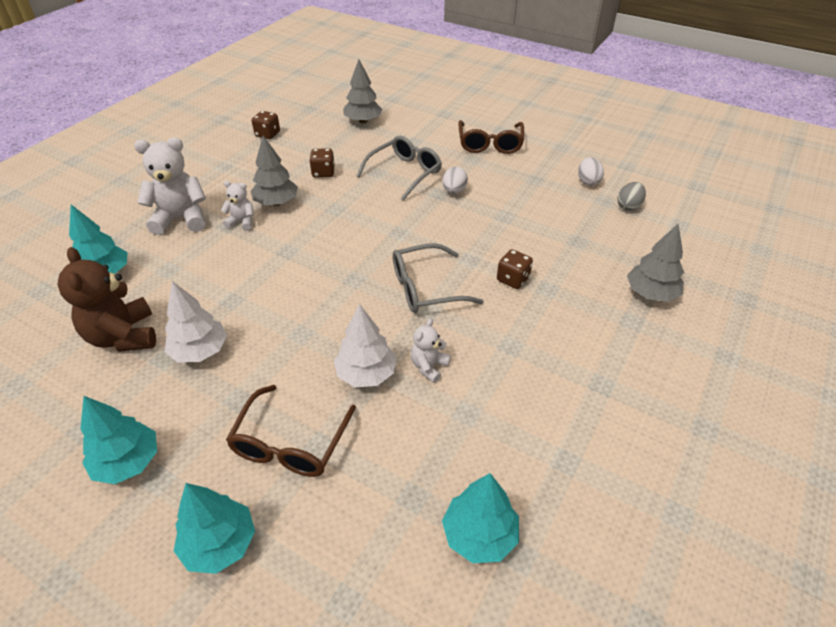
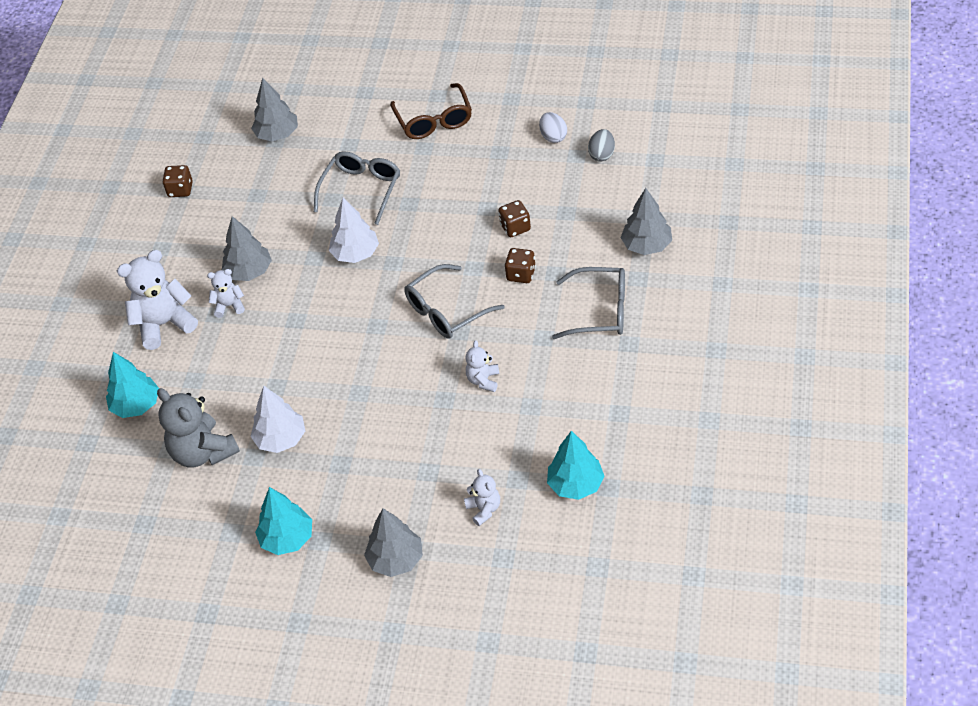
camera: 15 degrees left, 5 degrees up
brown teddy bear [58,247,156,352] -> grey teddy bear [157,388,240,467]
turquoise tree [174,483,255,574] -> grey tree [364,508,423,577]
brown glasses [226,385,356,477] -> none
brown dice [309,148,335,178] -> brown dice moved to [498,200,531,237]
white tree [334,304,397,387] -> white tree moved to [329,198,379,263]
white egg [443,167,468,194] -> none
none -> white teddy bear [464,469,500,526]
none -> grey glasses [552,267,625,339]

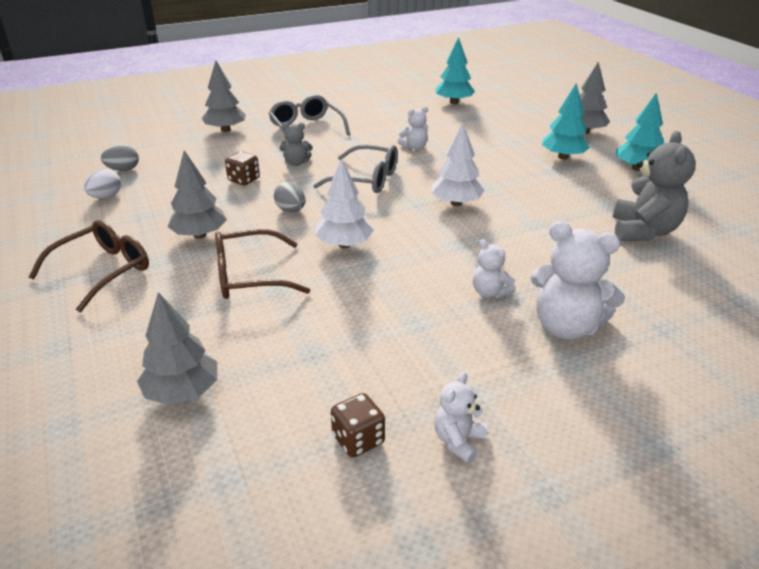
camera: 130 degrees left, 15 degrees down
turquoise tree [106,352,159,418] -> turquoise tree moved to [542,83,590,160]
grey tree [222,216,272,281] -> grey tree moved to [168,150,227,239]
white tree [250,386,305,453] -> white tree moved to [432,122,485,206]
grey glasses [314,151,400,225] -> brown glasses [215,229,310,299]
white teddy bear [464,469,500,526] -> white teddy bear moved to [434,372,488,463]
brown dice [505,248,536,283] -> grey teddy bear [279,123,313,166]
none -> grey egg [274,182,306,212]

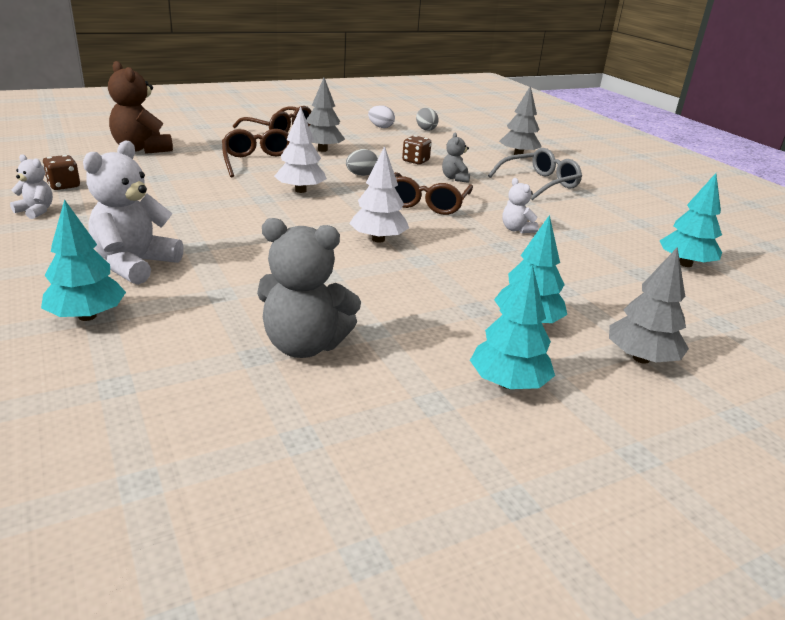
camera: 85 degrees right, 5 degrees down
grey tree [137,292,217,405] -> brown teddy bear [108,61,173,154]
grey glasses [313,144,398,193] -> brown glasses [394,172,473,215]
white teddy bear [473,239,516,298] -> none
none -> turquoise tree [41,199,126,321]

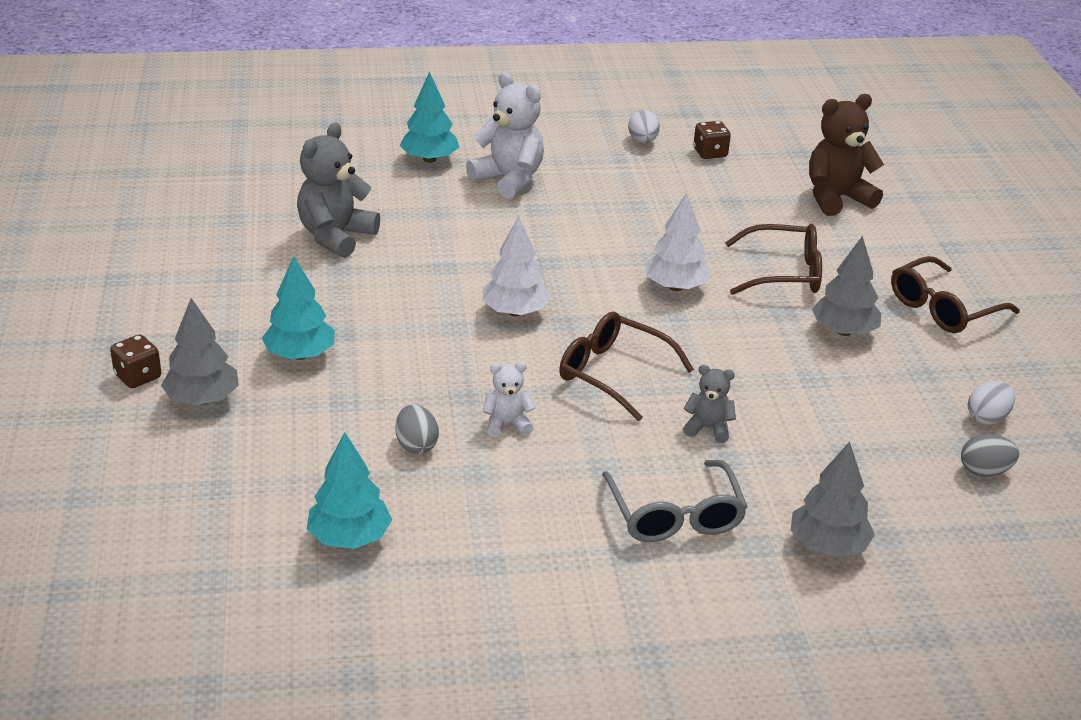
camera: 110 degrees right, 5 degrees up
white teddy bear [10,154,53,219] -> white egg [628,110,660,143]
grey egg [346,149,378,176] -> grey egg moved to [395,405,439,454]
brown dice [402,135,432,165] -> brown dice moved to [110,335,161,388]
turquoise tree [470,264,555,389] -> none

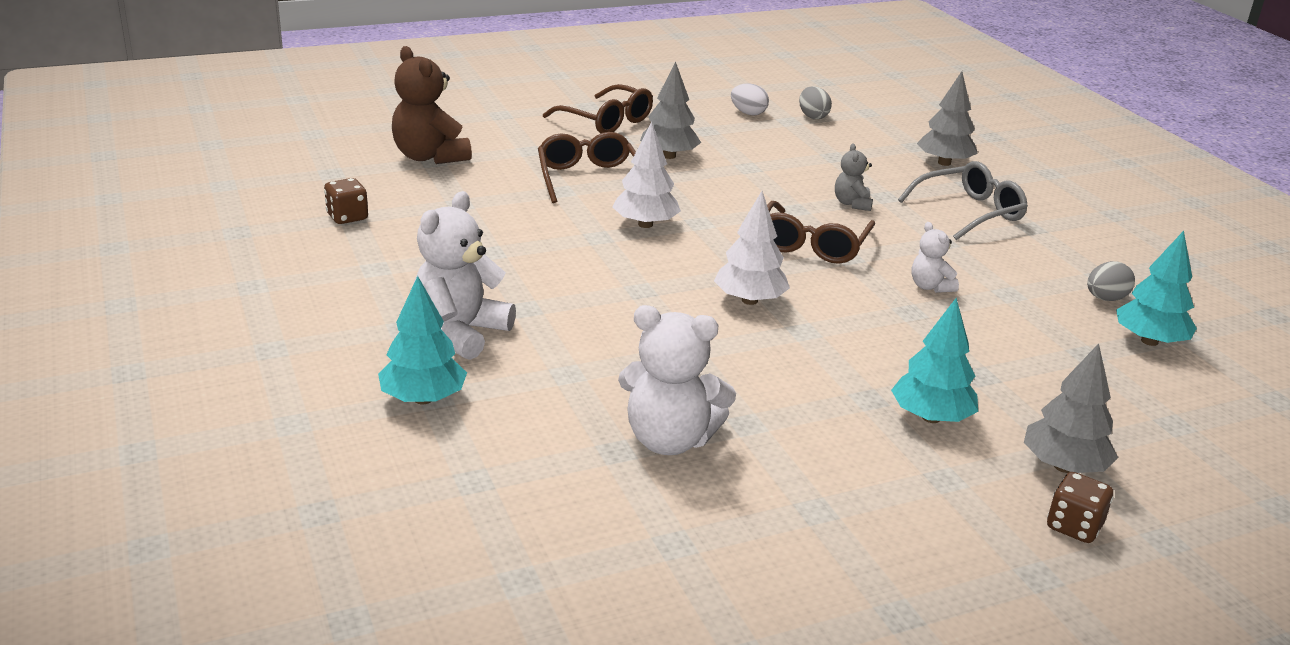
camera: 105 degrees left, 5 degrees down
grey teddy bear [297,123,380,258] -> white teddy bear [618,305,736,455]
grey egg [395,405,439,454] -> grey egg moved to [1087,261,1135,301]
white egg [628,110,660,143] -> none

